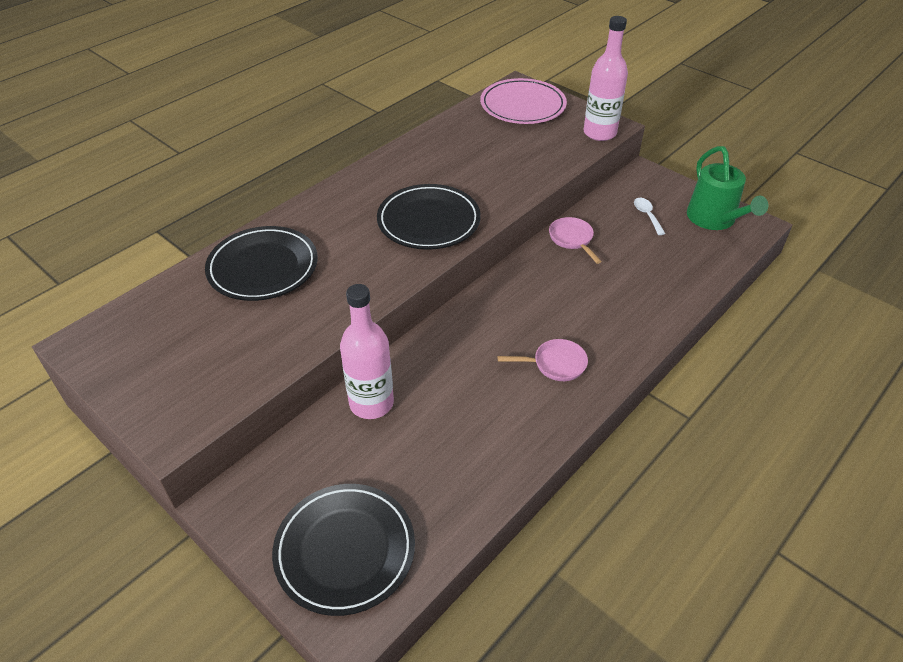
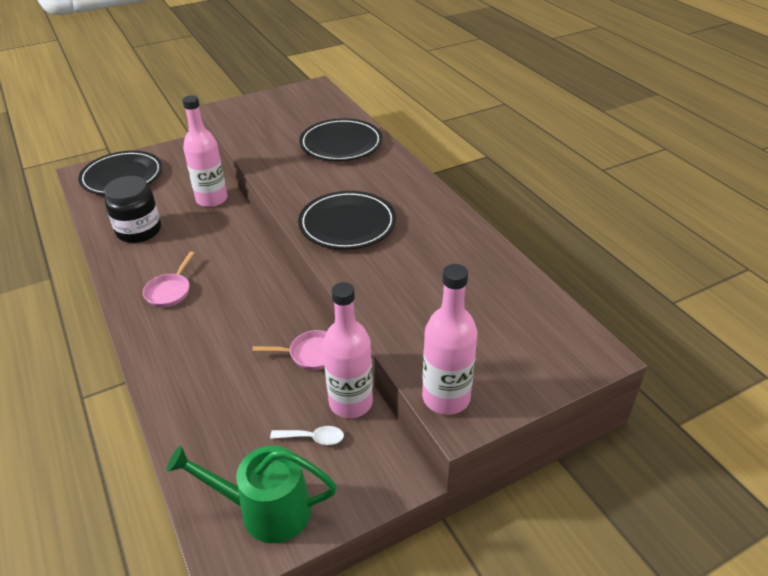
camera: 110 degrees right, 5 degrees down
pink plate [480,78,567,124] -> none
none -> black jar [104,176,161,243]
none -> pink bottle [323,282,373,418]

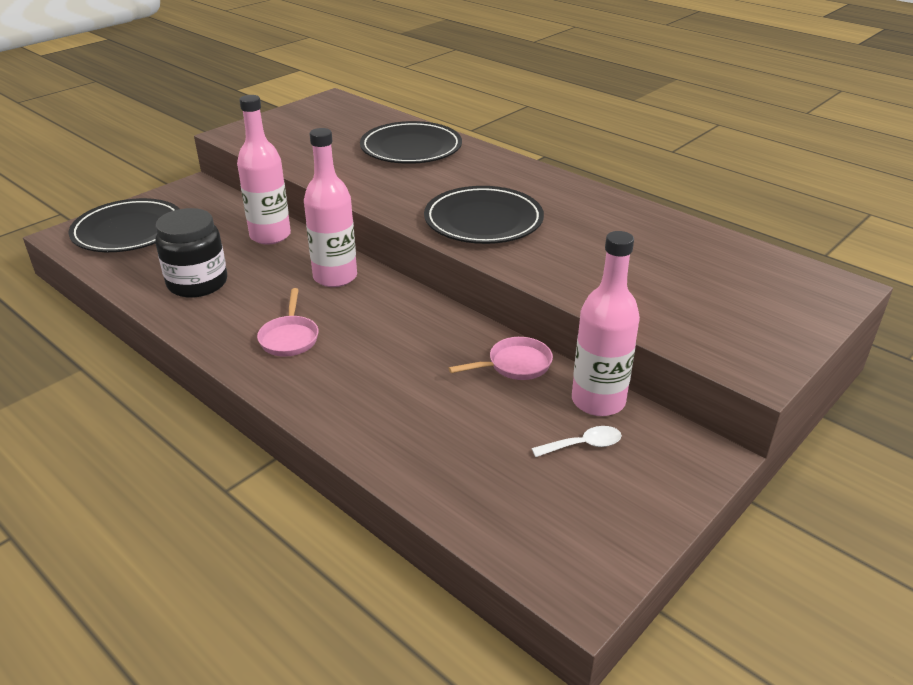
camera: 20 degrees left, 5 degrees down
green watering can [167,446,337,543] -> none
pink bottle [422,264,478,415] -> pink bottle moved to [304,128,357,287]

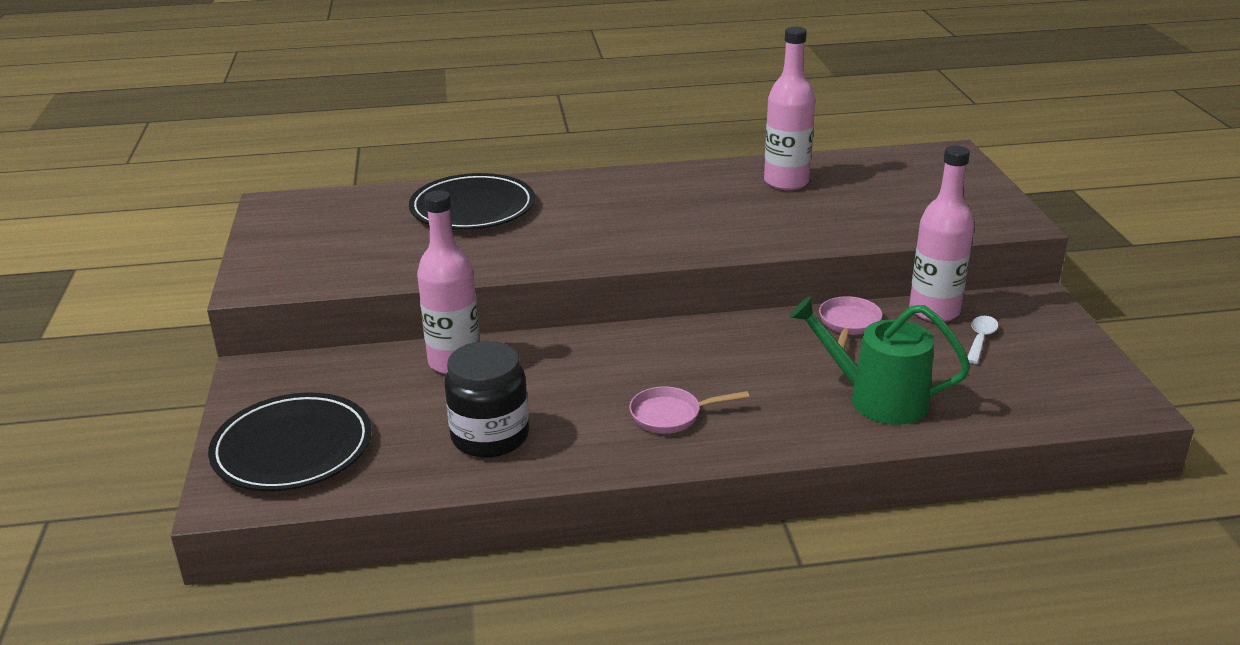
camera: 50 degrees left, 5 degrees down
pink pan [257,288,319,357] -> pink pan turned 135 degrees clockwise [629,386,749,434]
pink bottle [304,128,357,287] -> pink bottle moved to [764,27,815,190]
black plate [424,186,544,244] -> none
none -> green watering can [790,296,971,425]

